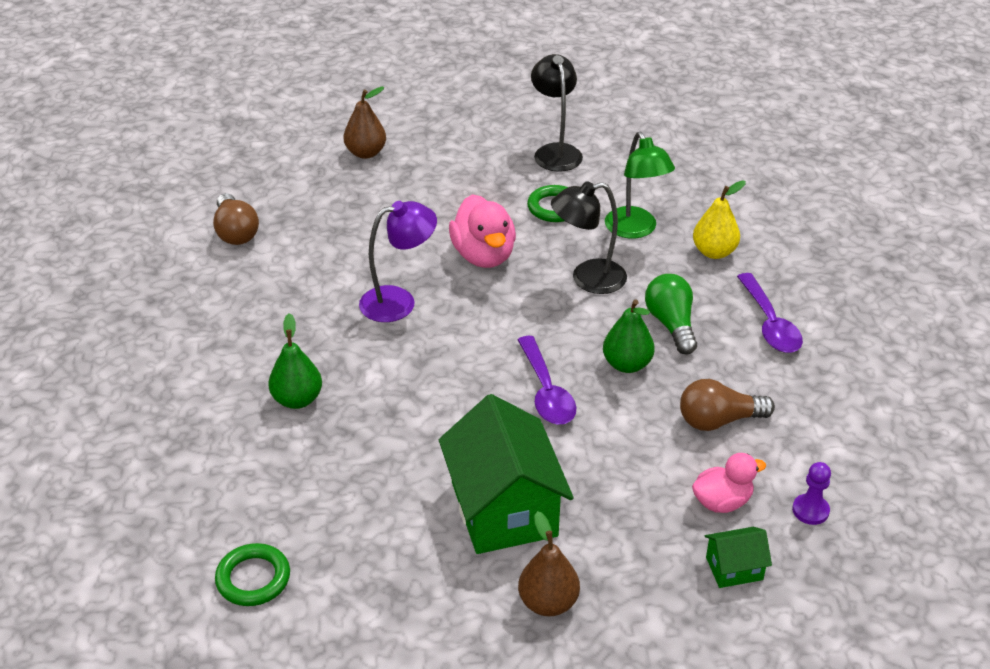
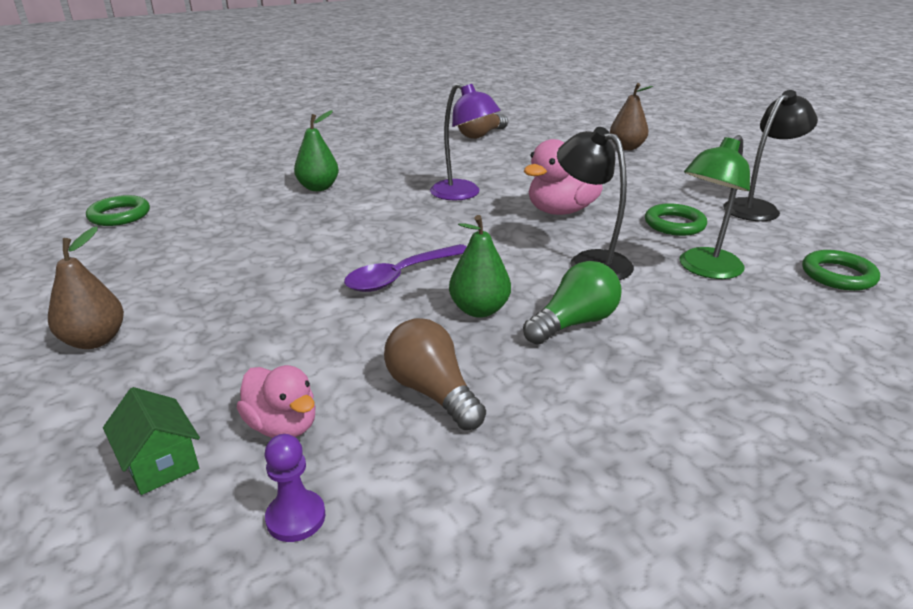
camera: 65 degrees right, 10 degrees down
green house [439,394,574,554] -> none
yellow pear [693,181,746,259] -> none
purple spoon [737,273,803,353] -> none
none -> green ring [802,250,880,291]

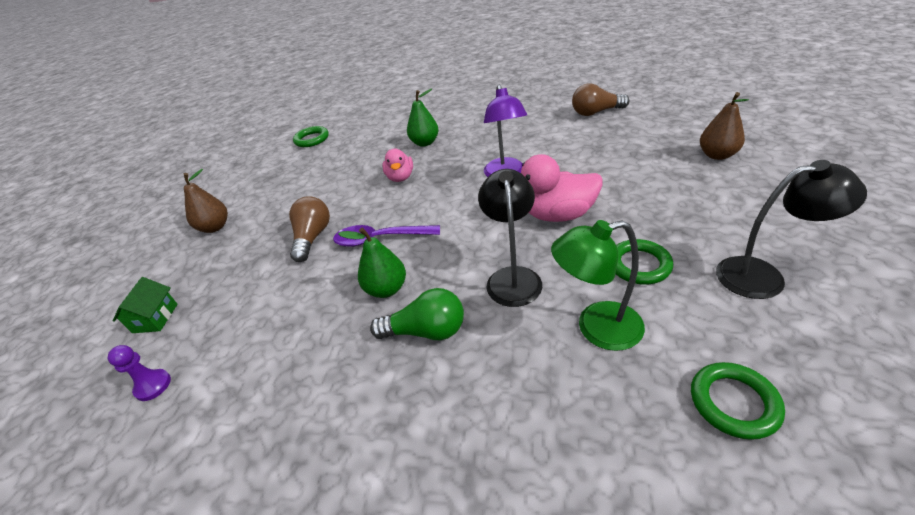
camera: 45 degrees right, 10 degrees up
pink duck [237,365,315,438] -> pink duck moved to [382,149,413,182]
brown light bulb [384,318,486,430] -> brown light bulb moved to [289,196,330,262]

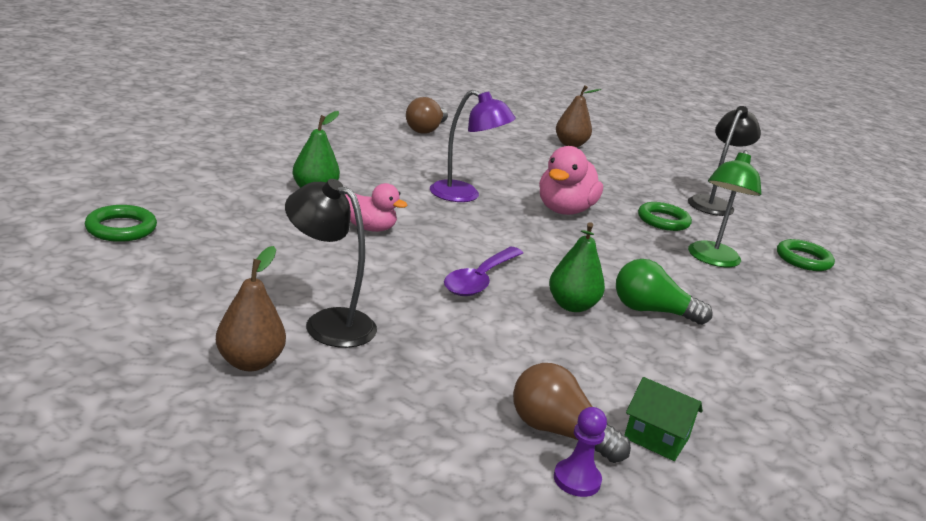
camera: 70 degrees left, 15 degrees down
green house [113,277,178,333] -> green house moved to [624,377,703,461]
brown light bulb [289,196,330,262] -> brown light bulb moved to [513,363,631,463]
green light bulb [370,288,464,340] -> green light bulb turned 105 degrees counterclockwise [616,259,713,325]
black lamp [478,169,542,307] -> black lamp moved to [285,179,377,348]

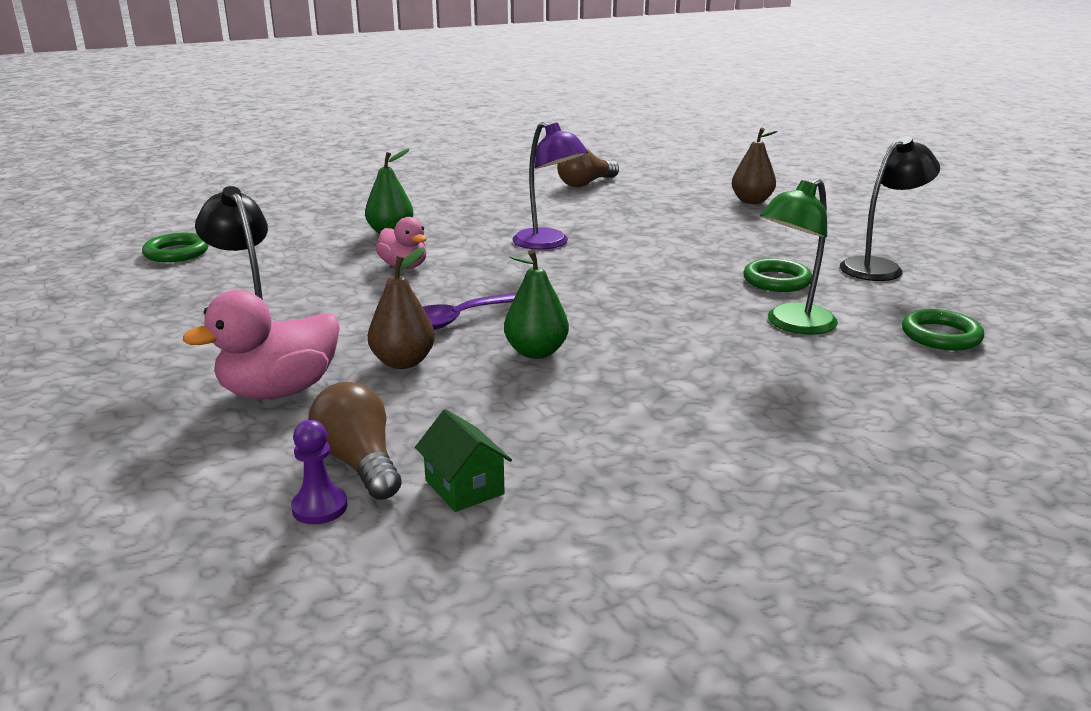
camera: 30 degrees right, 0 degrees up
brown pear [216,246,286,371] -> brown pear moved to [368,247,435,369]
pink duck [539,146,603,215] -> pink duck moved to [183,290,340,399]
green light bulb [616,259,713,325] -> none

